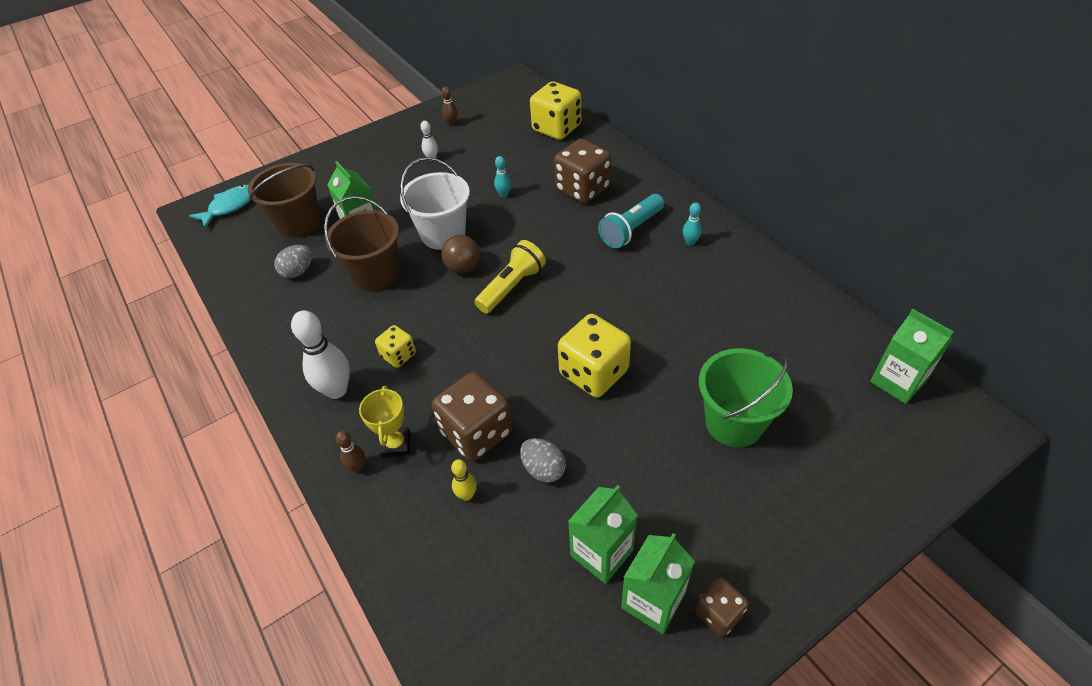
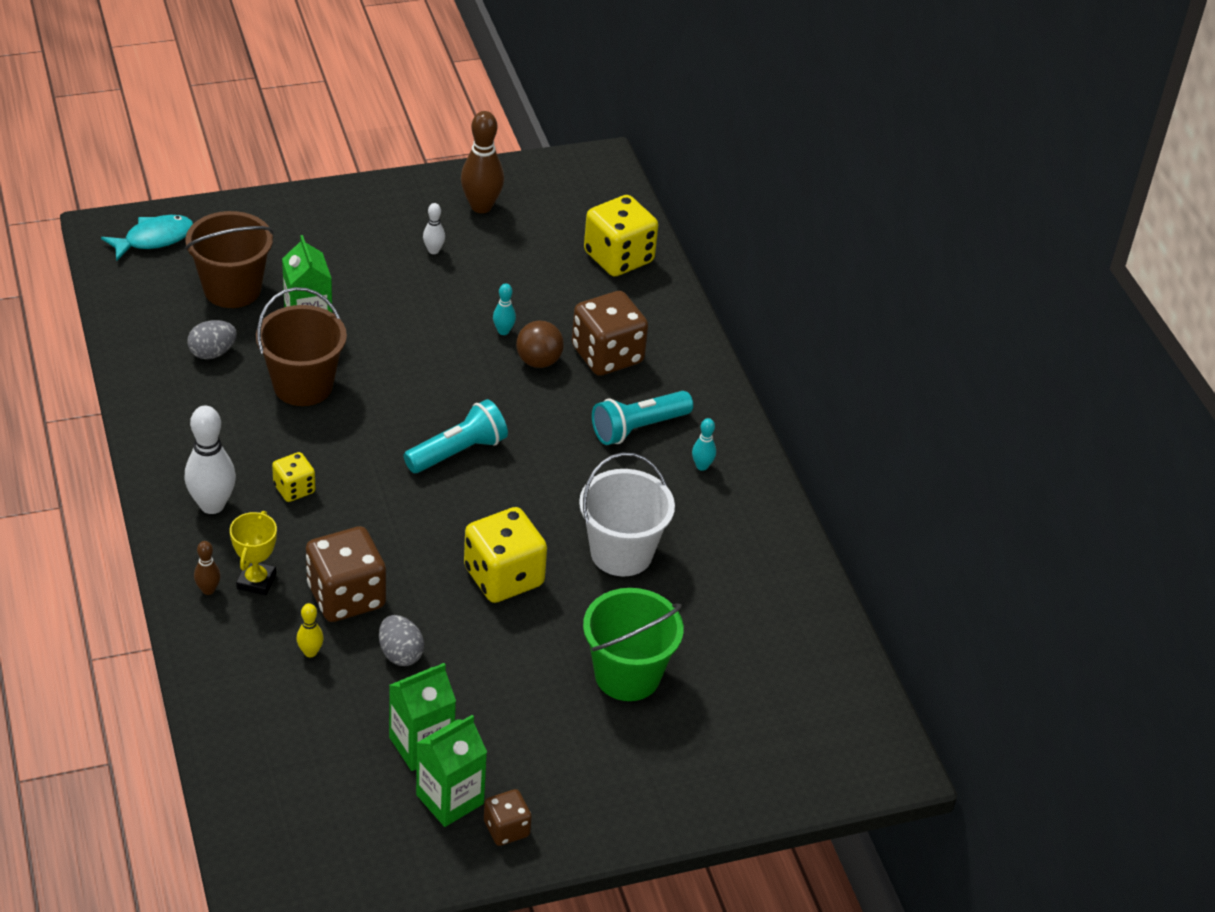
camera: 10 degrees right, 5 degrees down
white bucket [400,157,470,250] -> white bucket moved to [579,452,675,576]
brown ball [441,235,480,273] -> brown ball moved to [516,321,564,368]
brown bowling pin [442,87,457,126] -> brown bowling pin [461,111,504,213], size x1.99
yellow flashlight [475,240,546,313] -> turquoise flashlight [404,399,508,473]
green carton [870,309,954,404] -> none

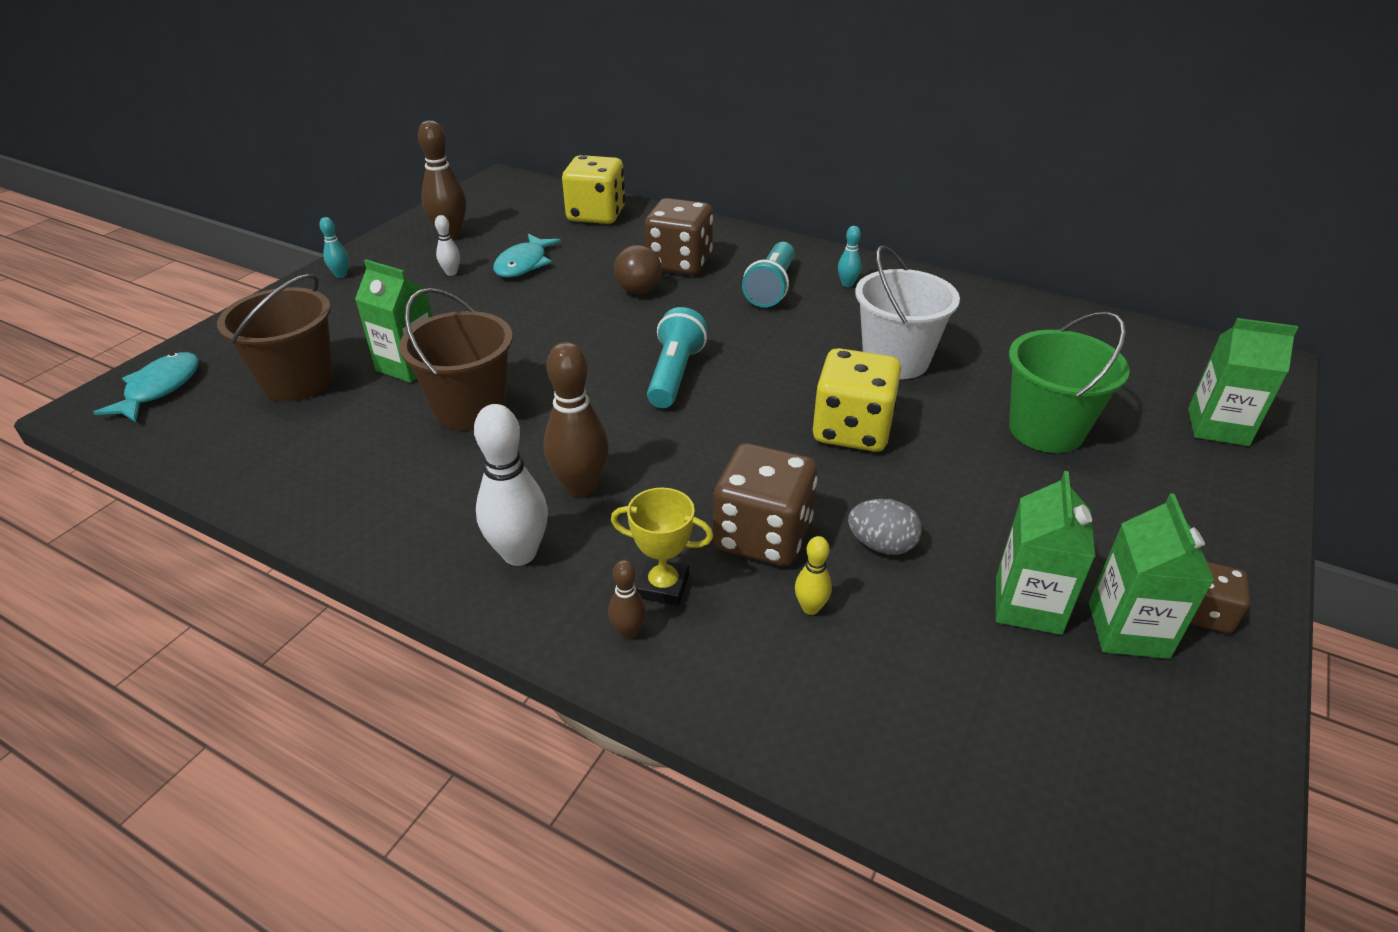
camera: 40 degrees left, 5 degrees down
grey egg [187,320,237,359] -> none
yellow trophy [230,511,277,595] -> yellow trophy turned 45 degrees counterclockwise [611,487,713,605]
yellow dice [272,452,315,502] -> brown bowling pin [544,342,609,497]
turquoise bowling pin [493,283,516,335] -> turquoise bowling pin moved to [319,217,349,278]
none -> turquoise fish [493,234,561,278]
none -> green carton [1188,318,1298,446]

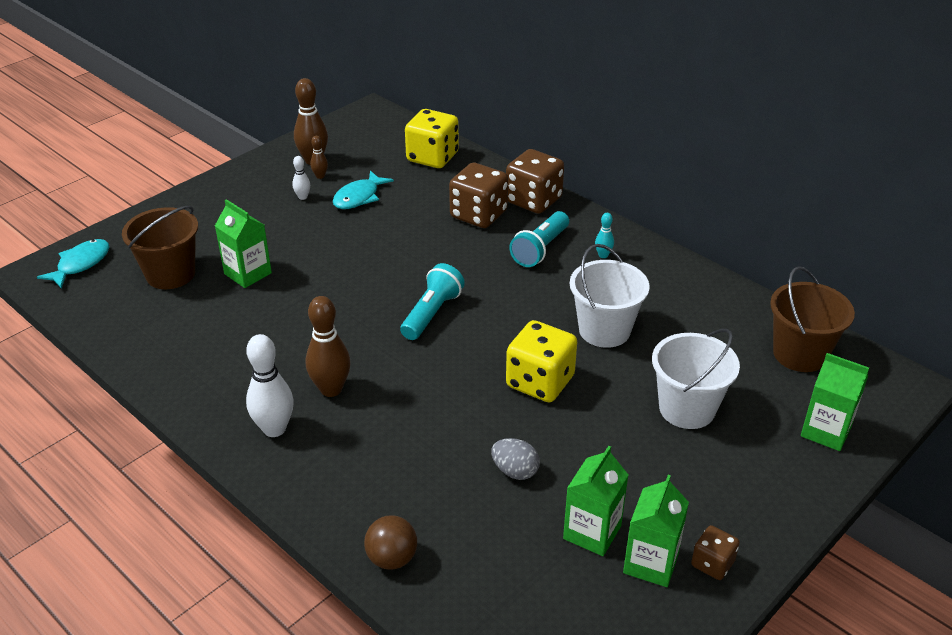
camera: 15 degrees right, 0 degrees up
turquoise bowling pin [319,217,349,278] -> none
brown bucket [399,288,513,430] -> brown bucket moved to [770,266,855,372]
brown bowling pin [608,560,646,639] -> brown bowling pin moved to [310,136,328,179]
yellow trophy [611,487,713,605] -> none
brown ball [614,245,662,294] -> brown ball moved to [364,515,417,570]
brown dice [713,443,817,567] -> brown dice moved to [506,149,564,214]
yellow bowling pin [795,536,832,615] -> none
green bucket [1009,312,1130,453] -> white bucket [652,329,740,429]

